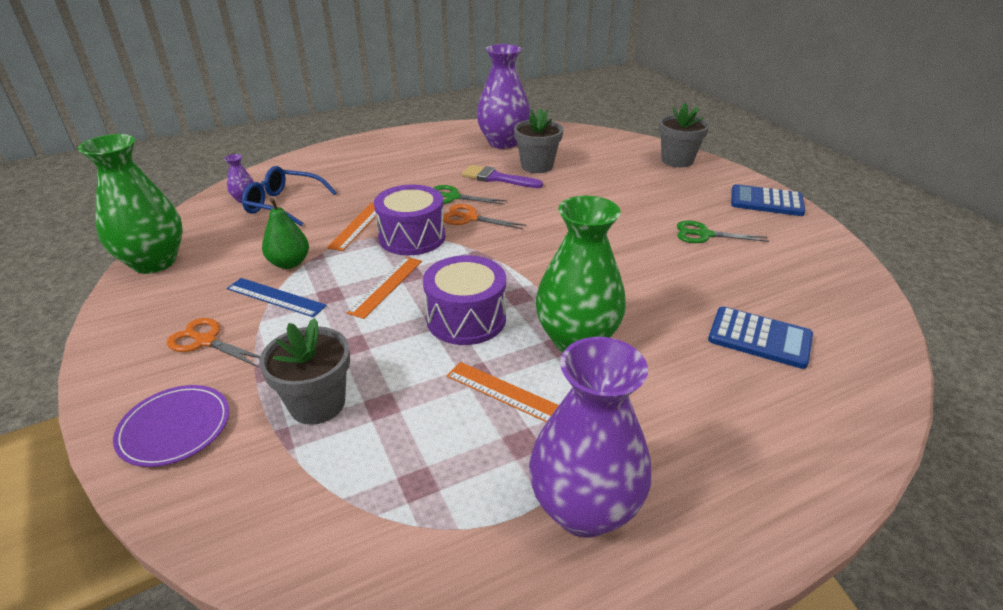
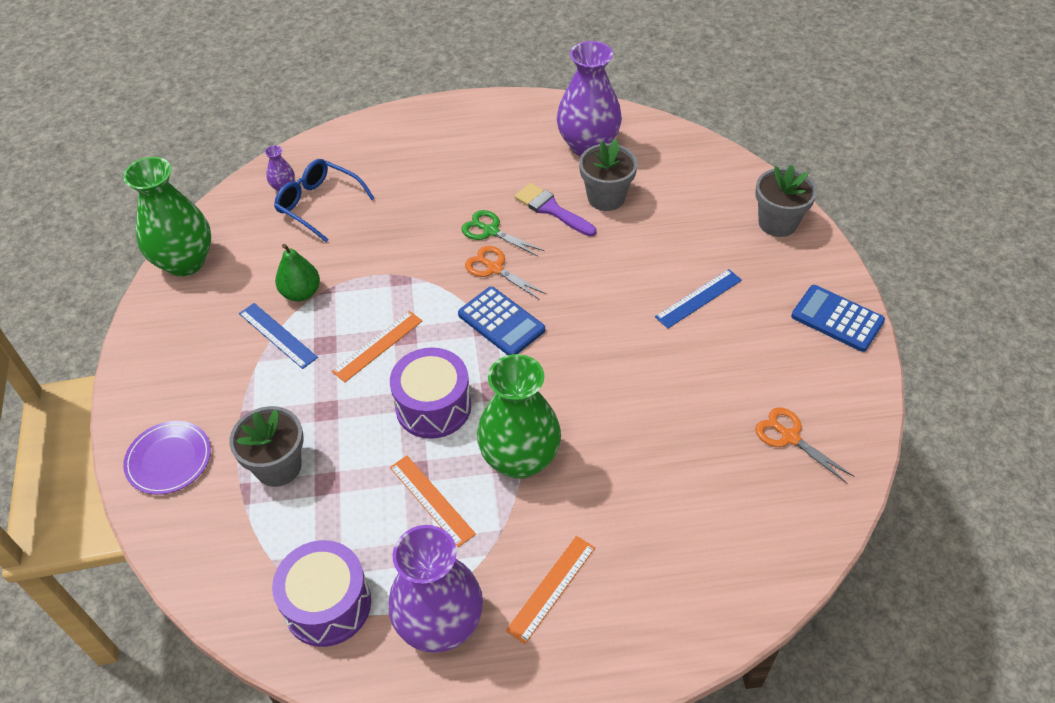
camera: 20 degrees right, 15 degrees up
orange scissors [167,318,260,367] -> orange scissors moved to [755,408,854,483]
orange ruler [327,203,377,251] -> orange ruler moved to [506,536,595,644]
purple drum [374,185,445,255] -> purple drum moved to [272,540,371,647]
green scissors [677,220,769,243] -> none
blue calculator [708,306,813,369] -> blue calculator moved to [458,287,545,355]
none -> blue ruler [655,269,742,329]

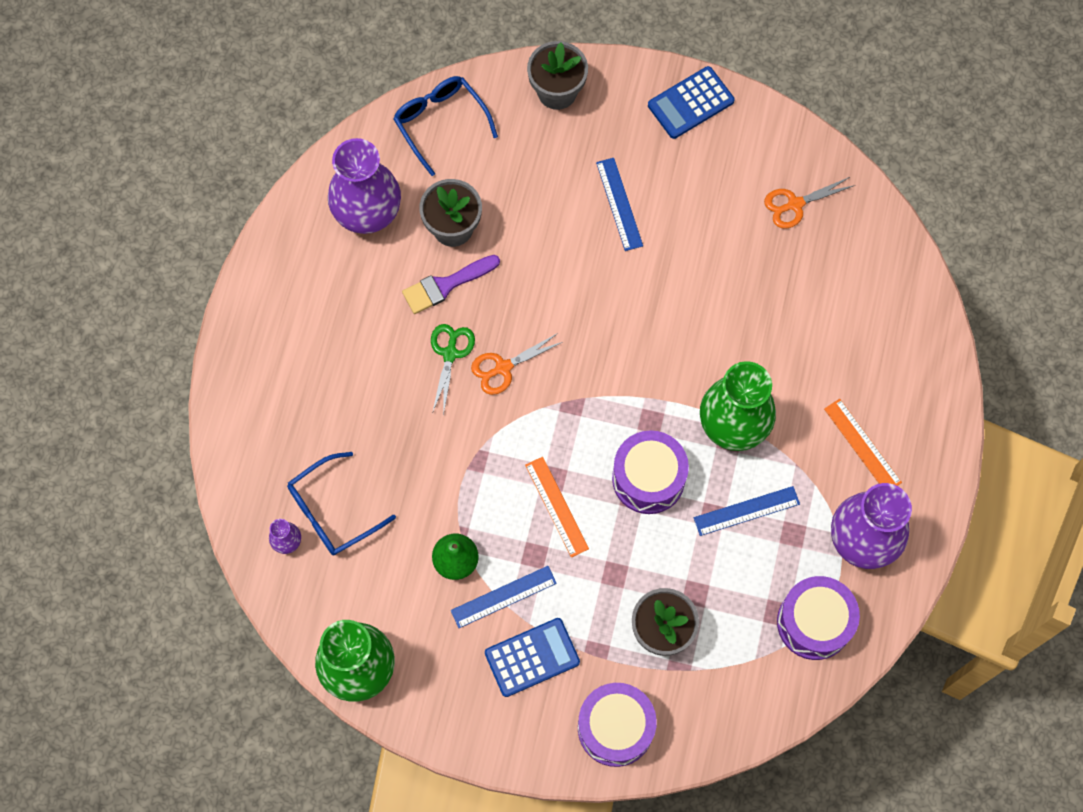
camera: 70 degrees left, 20 degrees up
purple plate [123,421,211,495] -> purple drum [578,683,657,767]
orange ruler [390,456,476,547] -> blue ruler [694,486,800,536]
blue calculator [458,287,545,355] -> blue calculator moved to [485,618,580,697]
green scissors [461,210,544,257] -> green scissors turned 135 degrees clockwise [431,324,475,416]
none -> blue glasses [393,76,498,176]

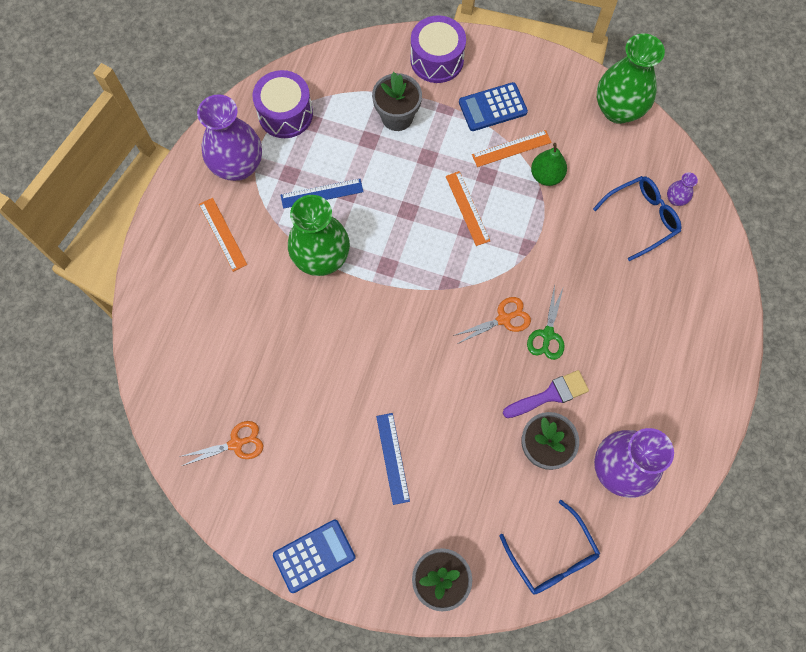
camera: 175 degrees left, 0 degrees up
blue ruler [451,566,557,628] -> orange ruler [472,130,552,167]
purple drum [612,430,689,514] -> none

